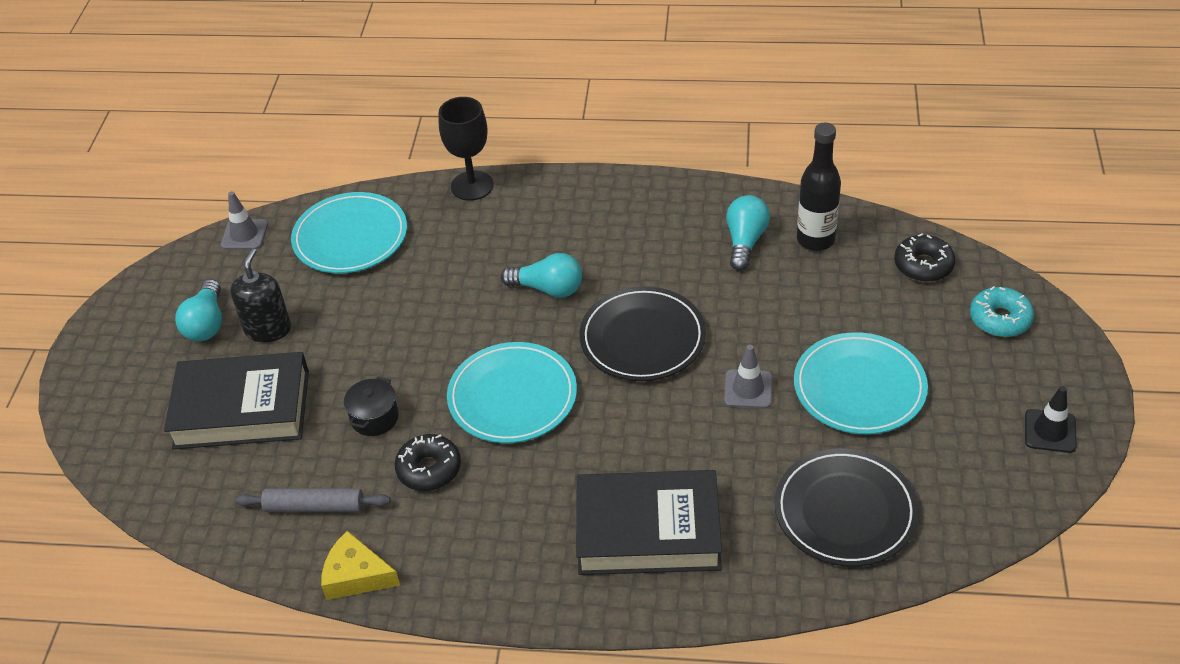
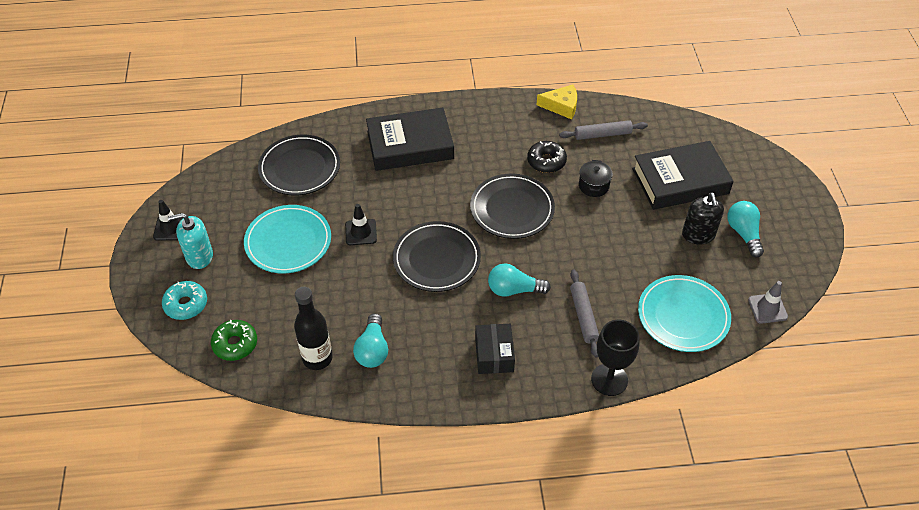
camera: 165 degrees right, 5 degrees up
turquoise plate [447,342,577,443] -> black plate [470,174,555,239]
grey traffic cone [724,345,772,408] -> black traffic cone [345,204,377,245]
black donut [894,234,955,282] -> green donut [211,320,257,361]
none -> turquoise soap dispenser [168,213,213,269]
none -> black box [475,324,515,374]
none -> grey rolling pin [570,270,599,357]

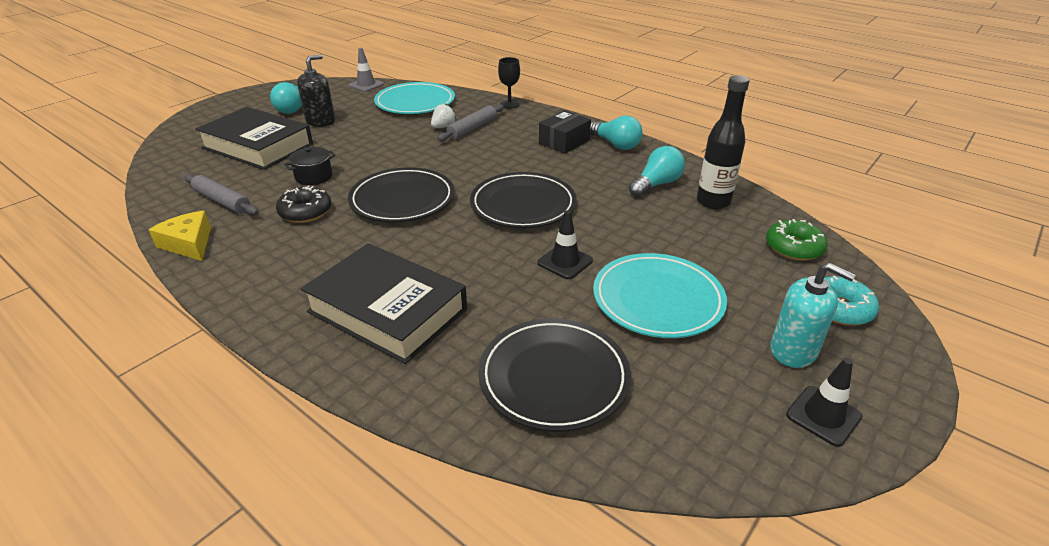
camera: 135 degrees left, 15 degrees down
turquoise light bulb [488,263,551,297] -> turquoise light bulb moved to [590,115,642,150]
black goblet [591,320,640,396] -> black goblet [498,57,520,109], size x0.65
none -> white strawberry [431,103,456,128]

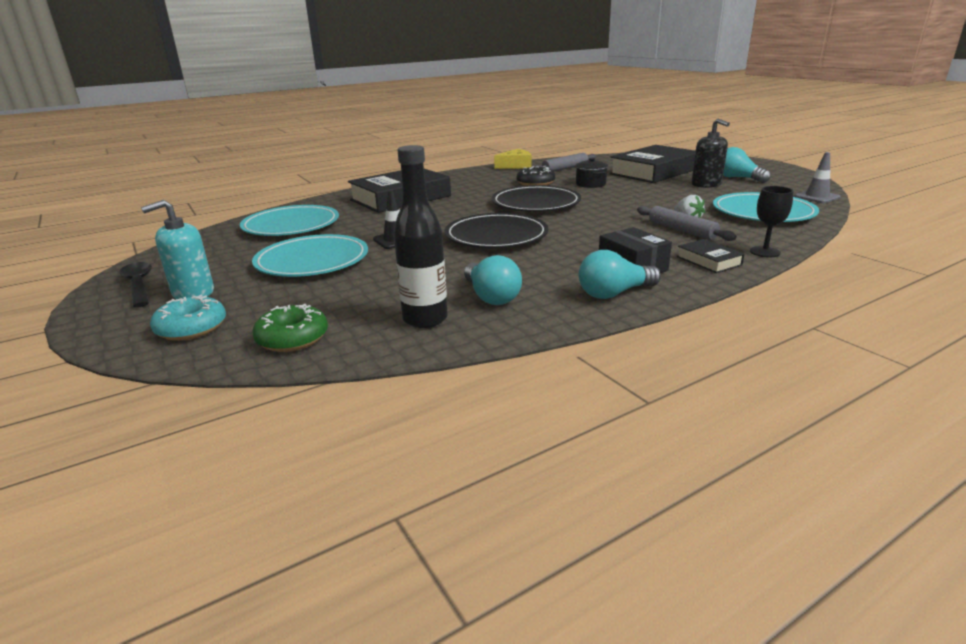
camera: 110 degrees right, 10 degrees down
black plate [478,318,631,432] -> turquoise plate [240,205,339,236]
black traffic cone [786,358,862,447] -> black spoon [119,262,152,308]
none -> black book [677,239,744,273]

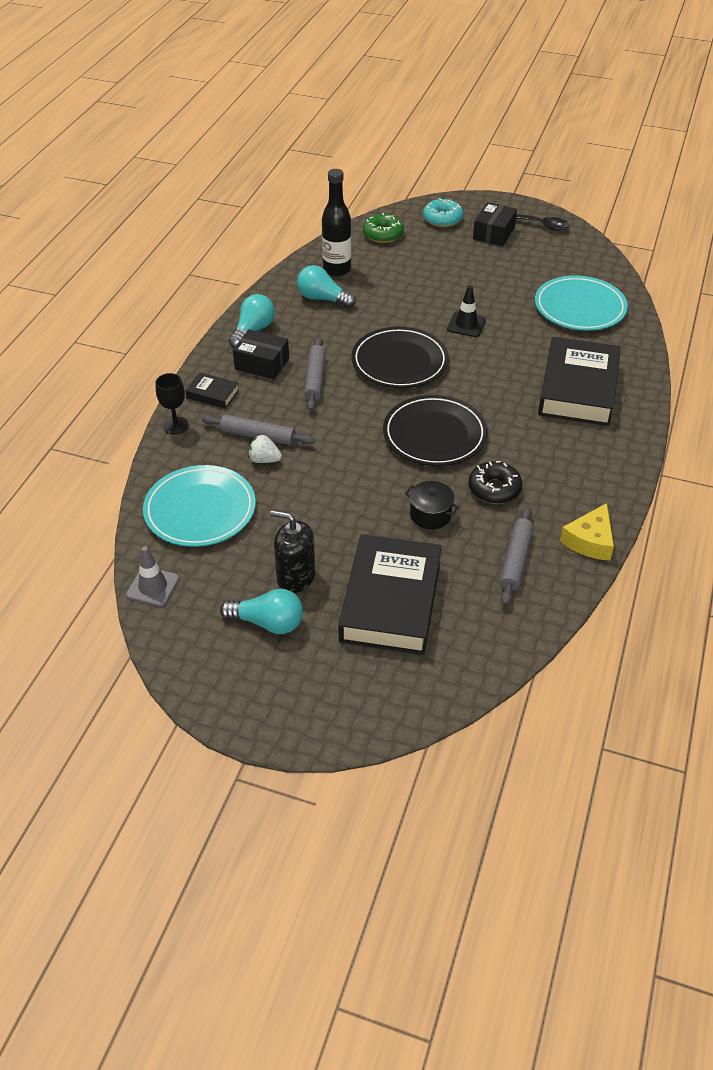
camera: 140 degrees right, 20 degrees up
turquoise soap dispenser [141,200,214,299] -> black box [473,202,517,246]
turquoise plate [252,234,368,277] -> none
none -> grey rolling pin [304,337,326,411]

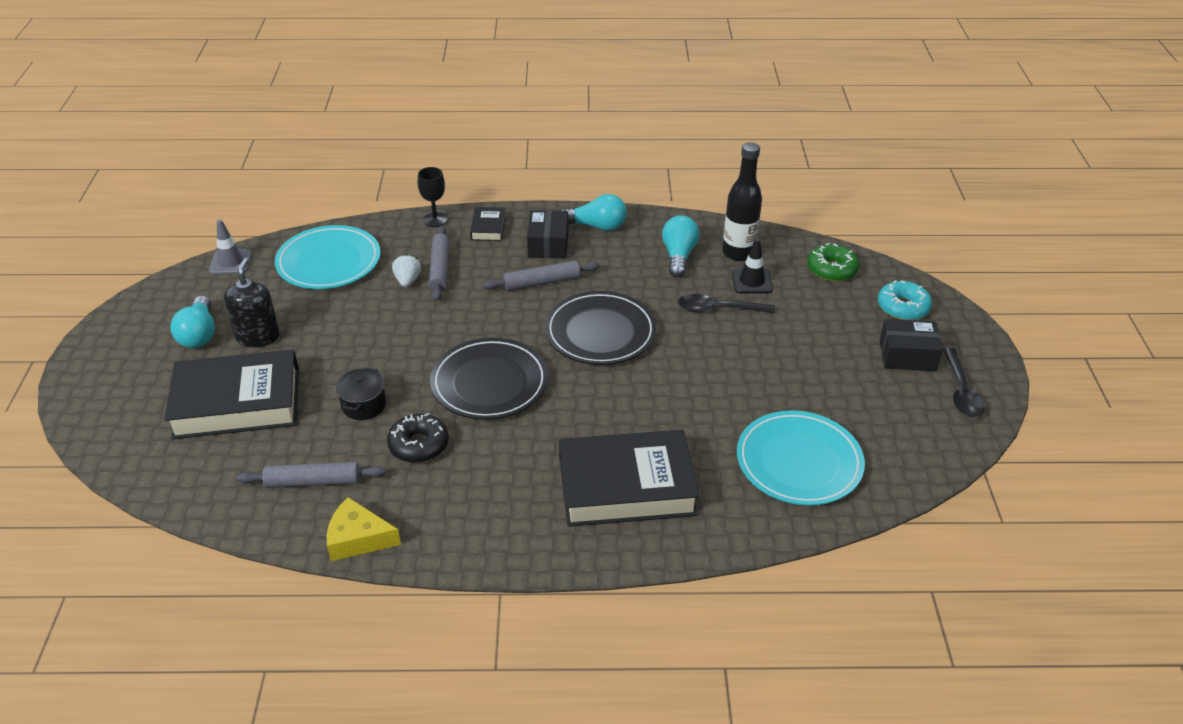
camera: 70 degrees right, 5 degrees down
black traffic cone [447,285,486,337] -> black traffic cone moved to [732,238,773,294]
none -> black spoon [678,294,775,313]

